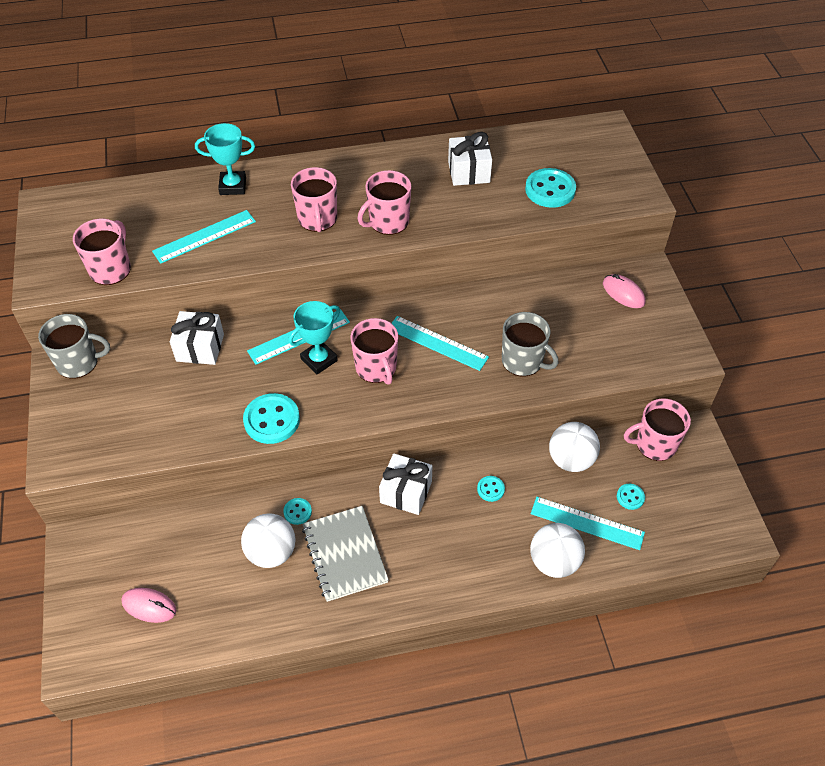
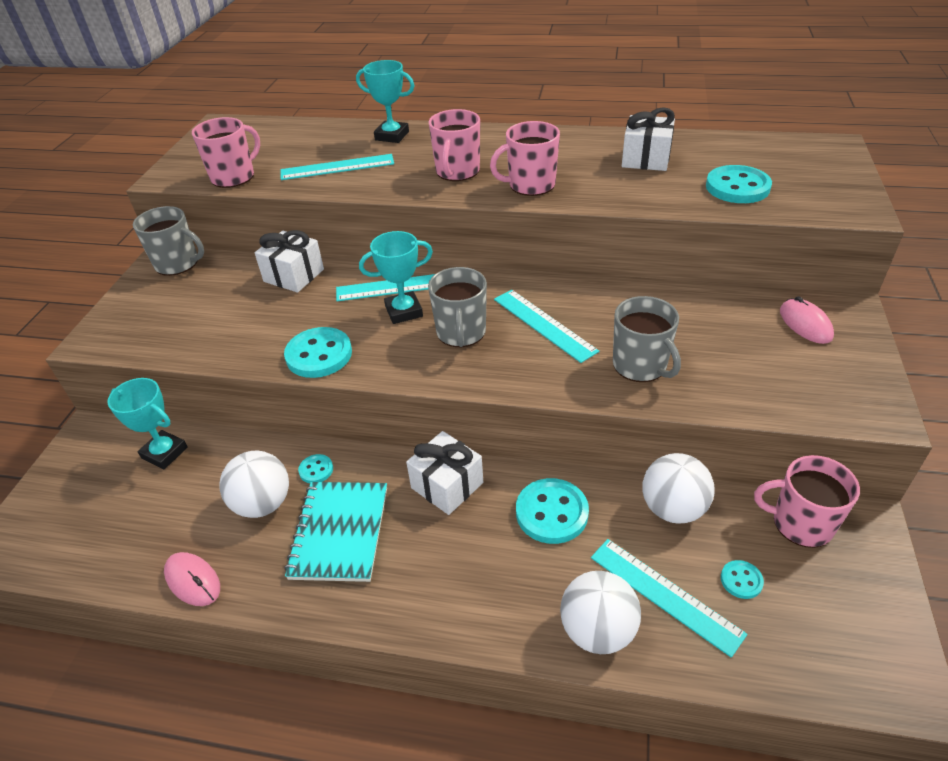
camera: 25 degrees right, 10 degrees down
pink mouse [121,588,177,623] -> pink mouse moved to [164,552,220,606]
grey notebook [302,506,389,602] -> turquoise notebook [284,482,387,582]
pink mug [350,318,398,384] -> grey mug [428,267,487,347]
turquoise button [477,476,505,502] -> turquoise button [516,478,589,544], size x1.97
none -> turquoise trophy [107,378,188,469]

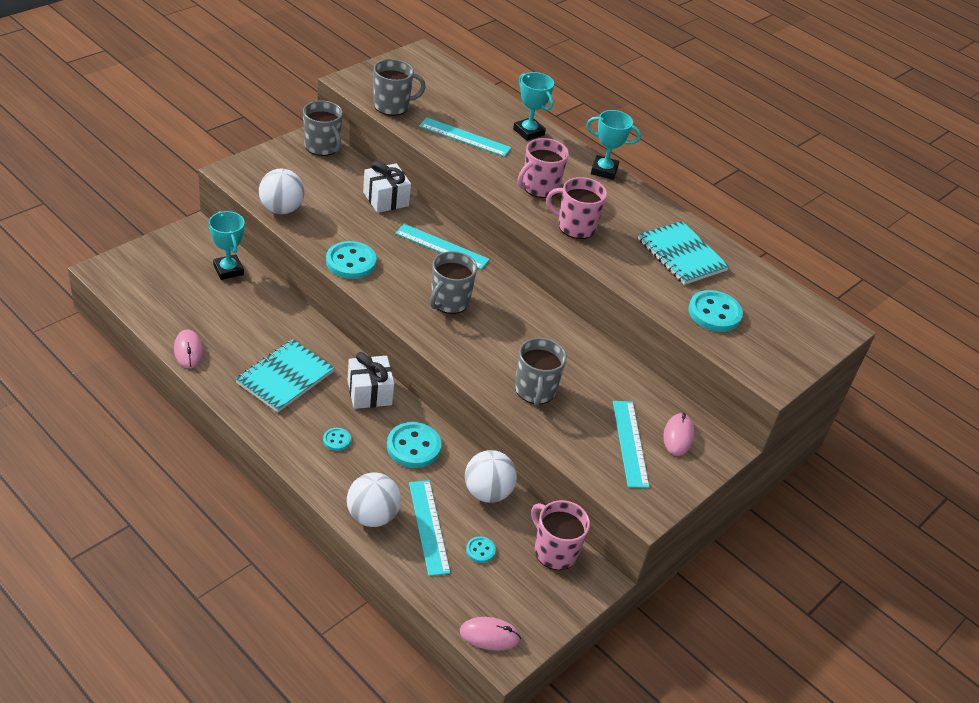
camera: 25 degrees right, 0 degrees up
pink mug [192,117,260,188] -> grey mug [374,59,426,116]
white ball [219,451,289,518] -> white ball moved to [259,169,305,214]
turquoise button [298,454,333,483] -> turquoise button moved to [323,428,351,451]
turquoise trophy [359,231,433,324] -> turquoise trophy moved to [586,110,641,180]
turquoise ruler [494,290,599,363] -> turquoise ruler moved to [613,401,649,488]
white gift [622,107,675,171] -> turquoise notebook [638,221,730,285]
none -> pink mouse [460,617,521,651]

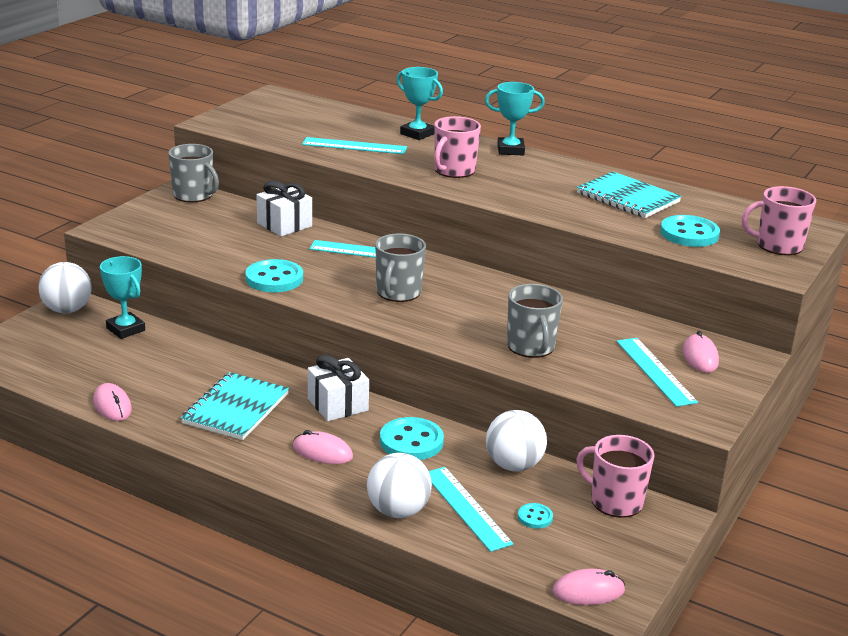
camera: 10 degrees left, 15 degrees down
white ball [259,169,305,214] -> white ball moved to [38,262,92,313]
turquoise button [323,428,351,451] -> pink mouse [293,430,353,464]
grey mug [374,59,426,116] -> none
pink mug [546,177,607,239] -> pink mug moved to [742,186,816,255]

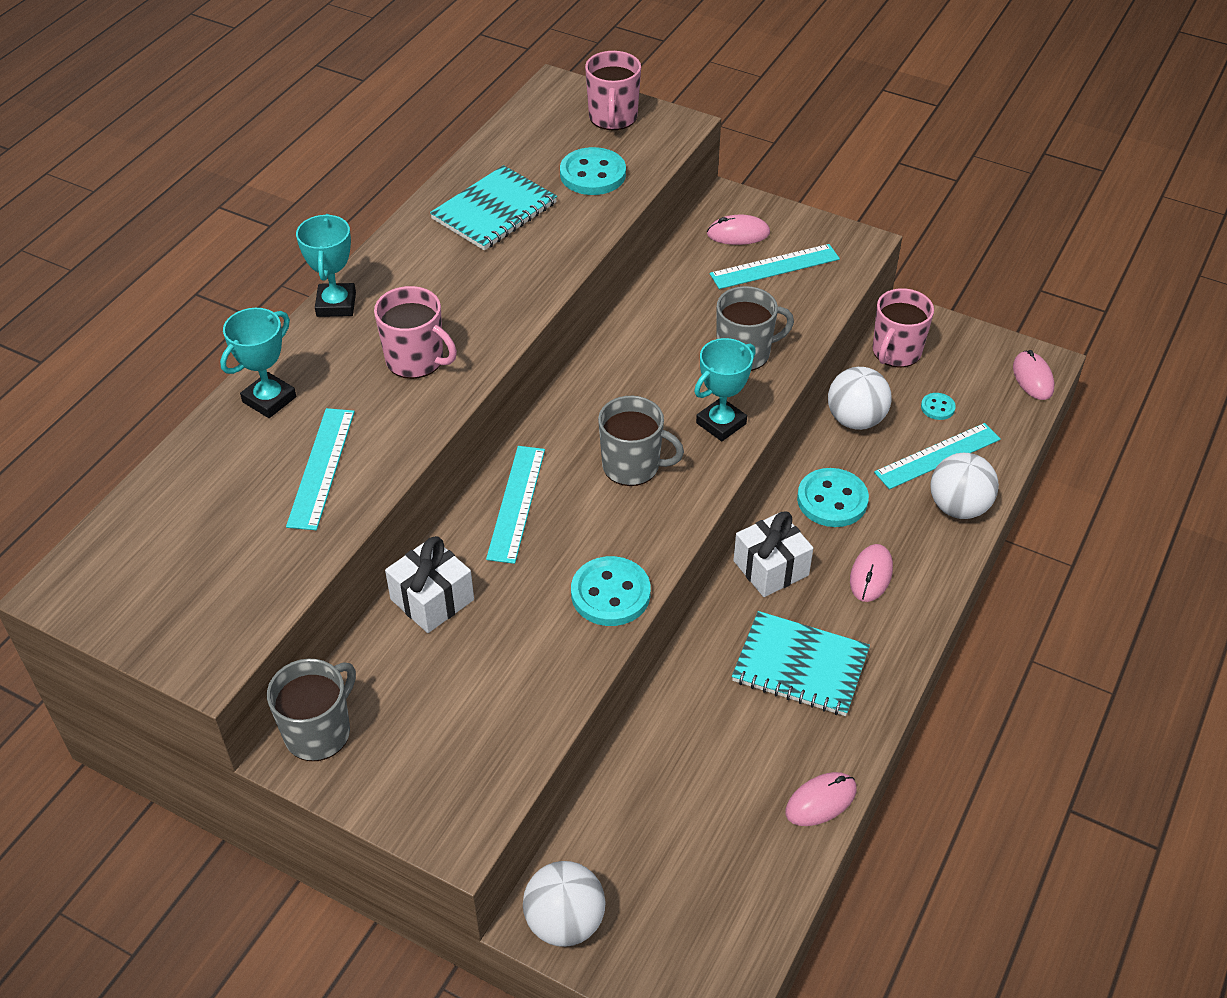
camera: 90 degrees left, 20 degrees up
turquoise trophy [100,256,145,339] -> turquoise trophy moved to [694,338,756,441]

